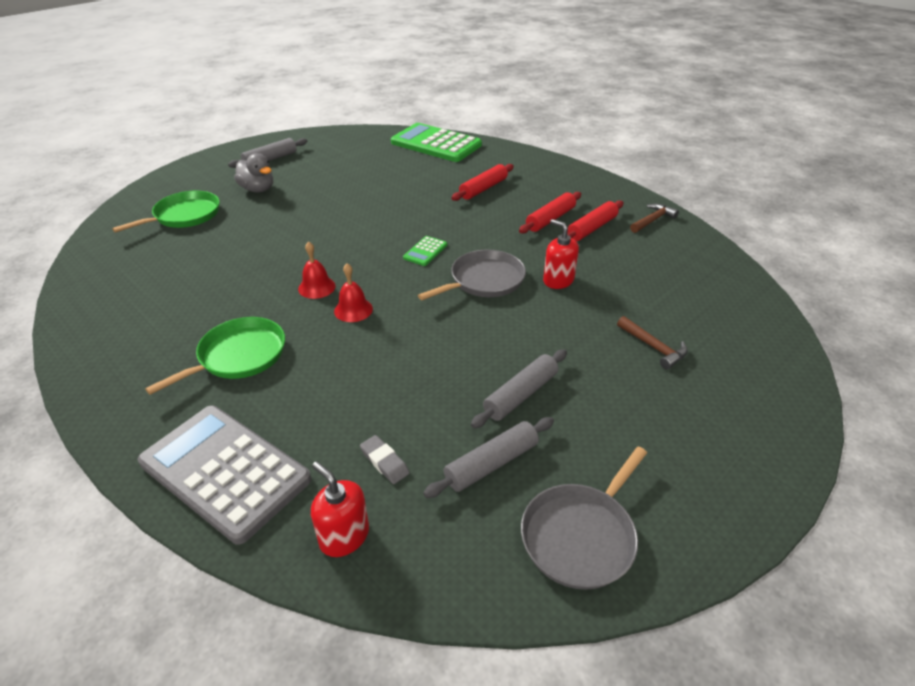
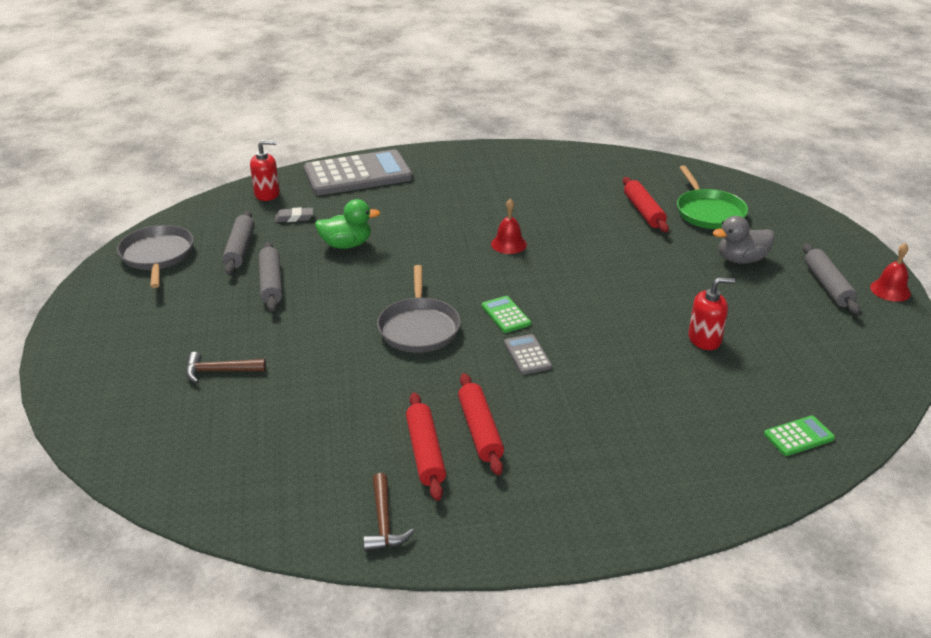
camera: 125 degrees right, 5 degrees down
green pan [145,317,285,395] -> none
red bell [334,263,373,322] -> red bell moved to [870,243,911,302]
green calculator [391,123,482,162] -> green calculator [764,416,835,456], size x0.42
red rolling pin [451,164,514,201] -> red rolling pin moved to [623,177,669,232]
red soap dispenser [543,219,579,289] -> red soap dispenser moved to [688,277,735,350]
none -> green duck [315,199,380,249]
none -> grey calculator [504,334,552,375]

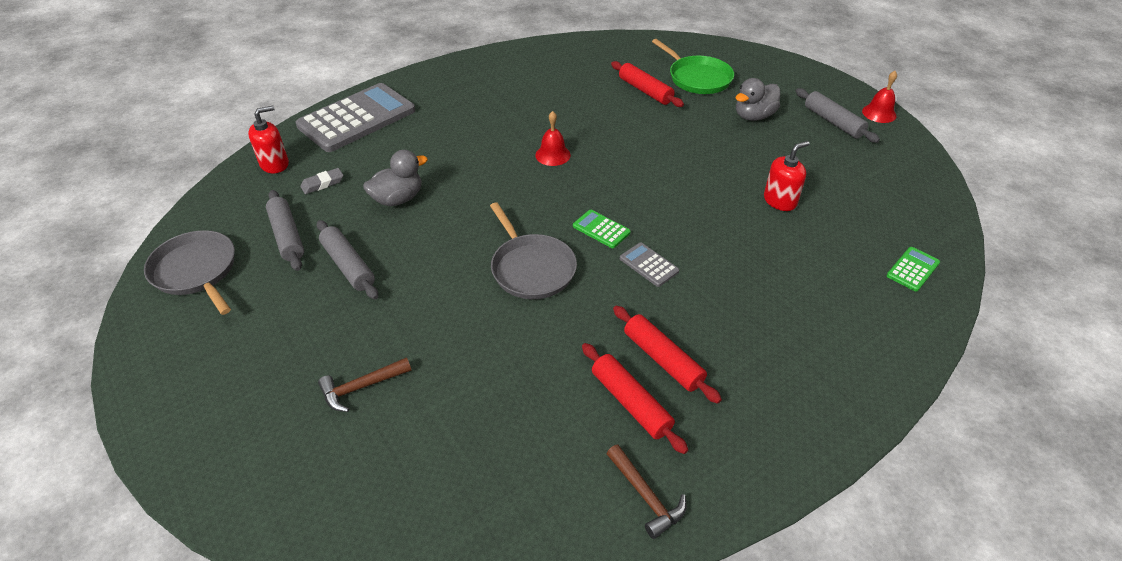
camera: 25 degrees left, 10 degrees up
green duck [315,199,380,249] -> grey duck [363,150,428,206]

